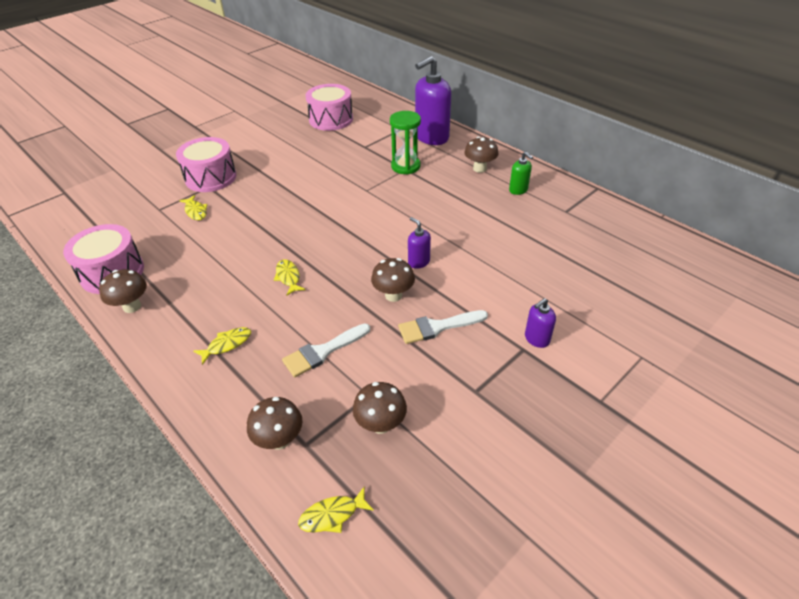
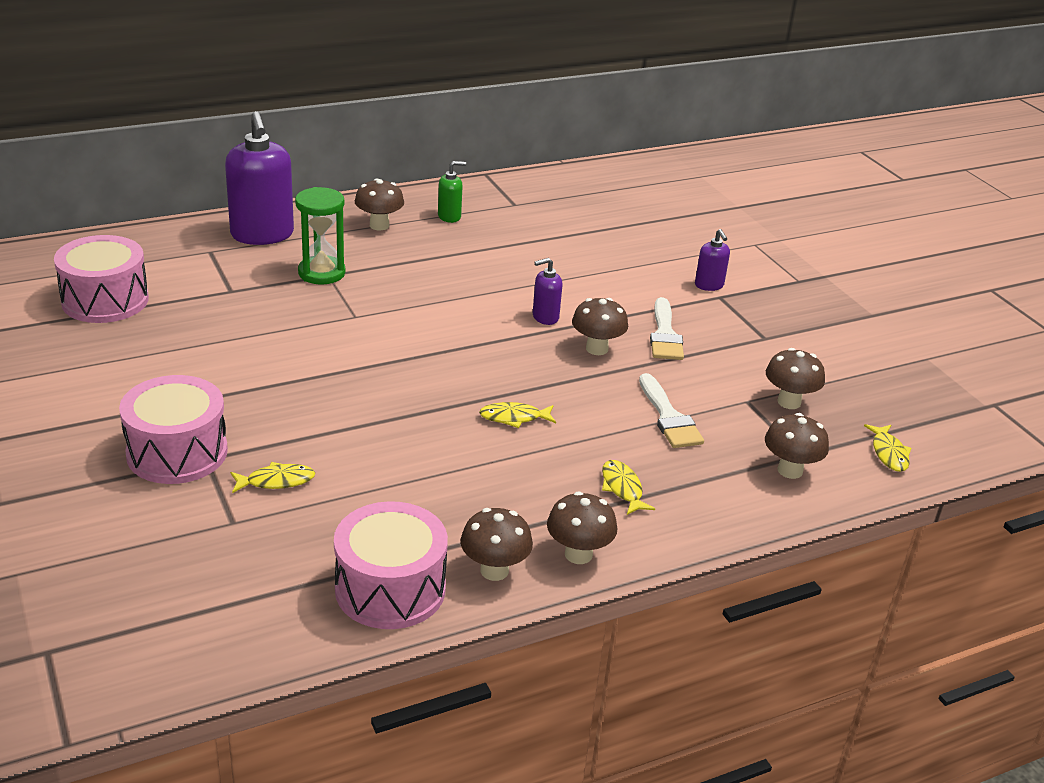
camera: 75 degrees left, 10 degrees down
none -> brown mushroom [547,491,617,564]

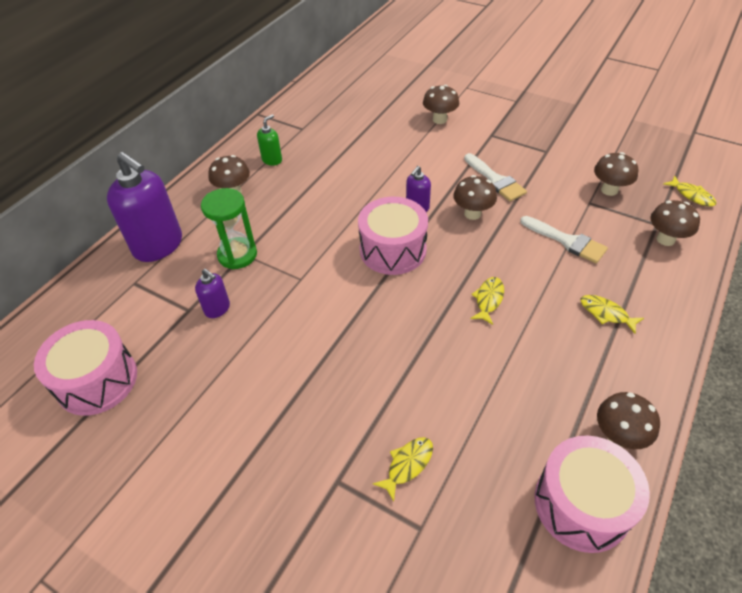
camera: 30 degrees left, 15 degrees up
pink drum [119,375,228,484] -> pink drum moved to [358,197,428,275]
yellow fish [479,402,556,428] -> yellow fish turned 150 degrees clockwise [471,277,504,325]
brown mushroom [547,491,617,564] -> brown mushroom moved to [423,85,459,124]
purple soap dispenser [695,229,730,291] -> purple soap dispenser moved to [195,269,230,318]

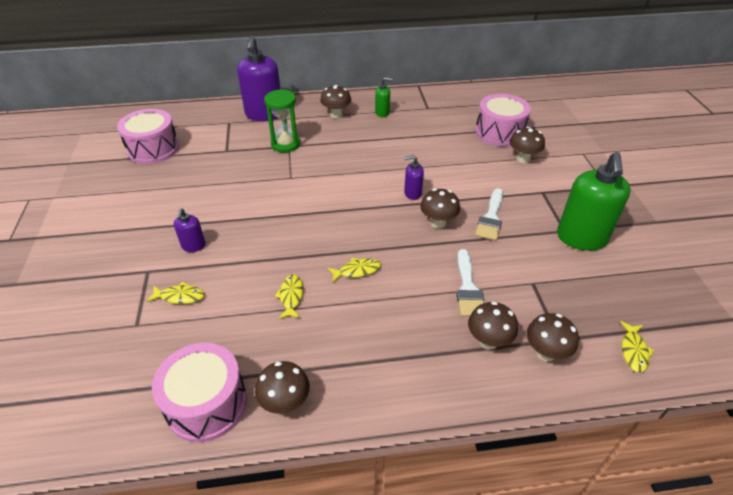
camera: 50 degrees right, 5 degrees down
purple soap dispenser [195,269,230,318] -> purple soap dispenser moved to [174,208,206,252]
pink drum [358,197,428,275] -> pink drum moved to [475,94,531,147]
yellow fish [580,295,644,334] -> yellow fish moved to [275,274,303,319]
brown mushroom [594,152,638,196] -> brown mushroom moved to [468,301,518,350]
none -> green soap dispenser [557,152,630,251]

